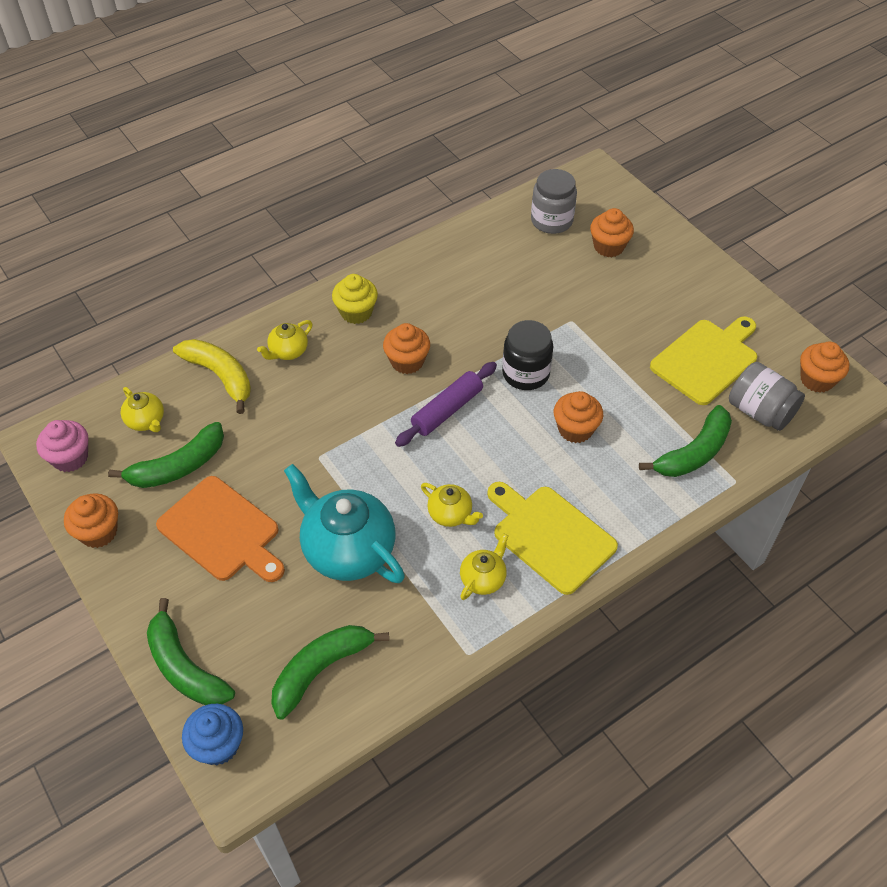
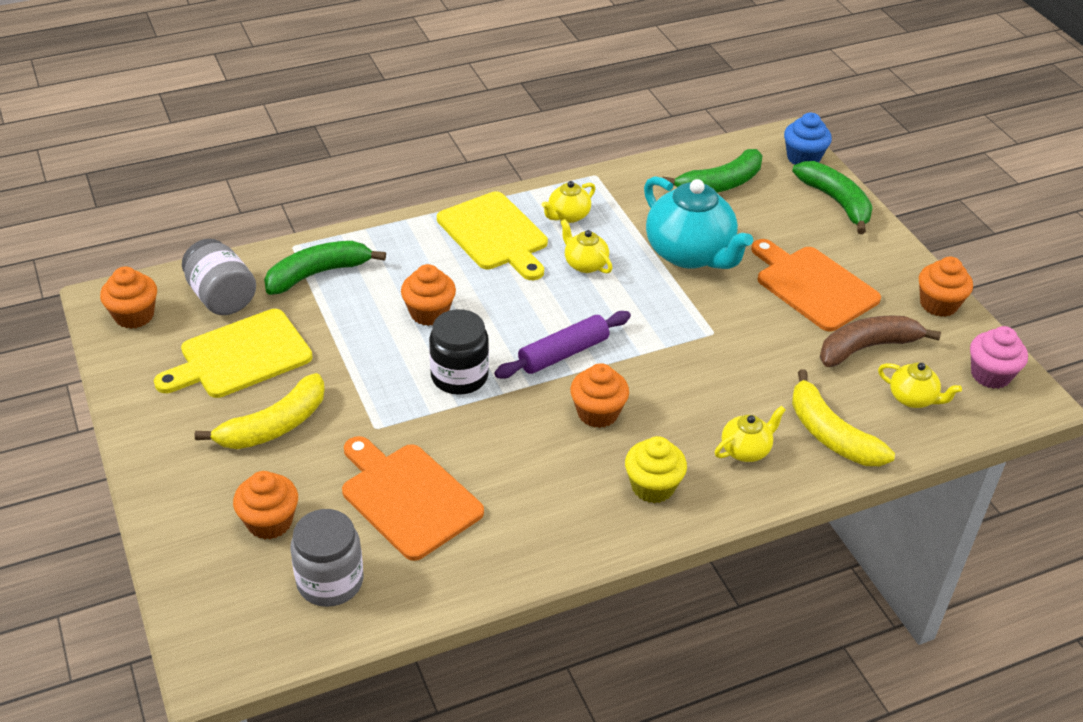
camera: 170 degrees left, 10 degrees down
green banana [108,422,224,488] -> brown banana [820,316,941,367]
yellow teapot [121,387,164,432] -> yellow teapot turned 150 degrees clockwise [878,363,962,408]
none -> yellow banana [195,373,325,449]
none -> orange cutting board [342,436,484,561]

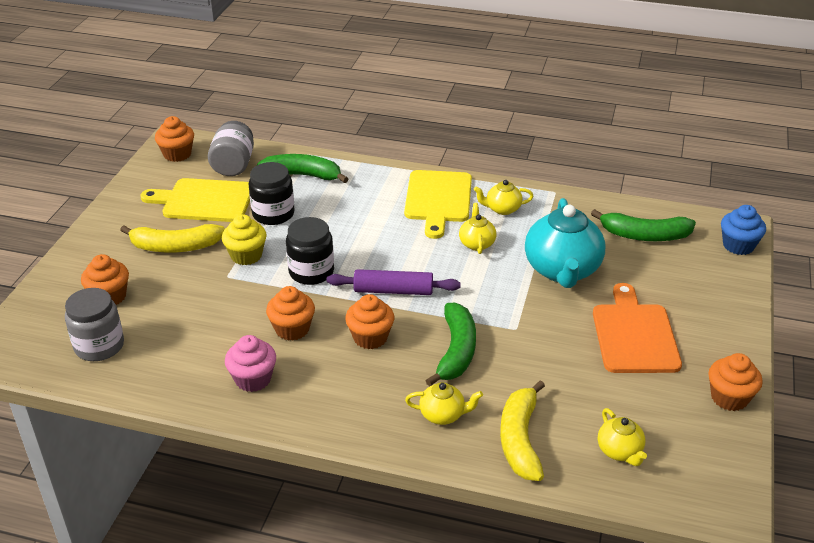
camera: 40 degrees right, 5 degrees down
orange cutting board [342,436,484,561] -> none
orange cupcake [401,264,456,326] -> orange cupcake moved to [266,286,315,341]
yellow cupcake [625,436,687,503] -> yellow cupcake moved to [222,214,267,265]
green banana [792,161,872,234] -> green banana moved to [425,303,476,386]
brown banana [820,316,941,367] -> none
pink cupcake [970,326,1028,389] -> pink cupcake moved to [225,335,276,392]
none -> black jar [248,162,295,225]

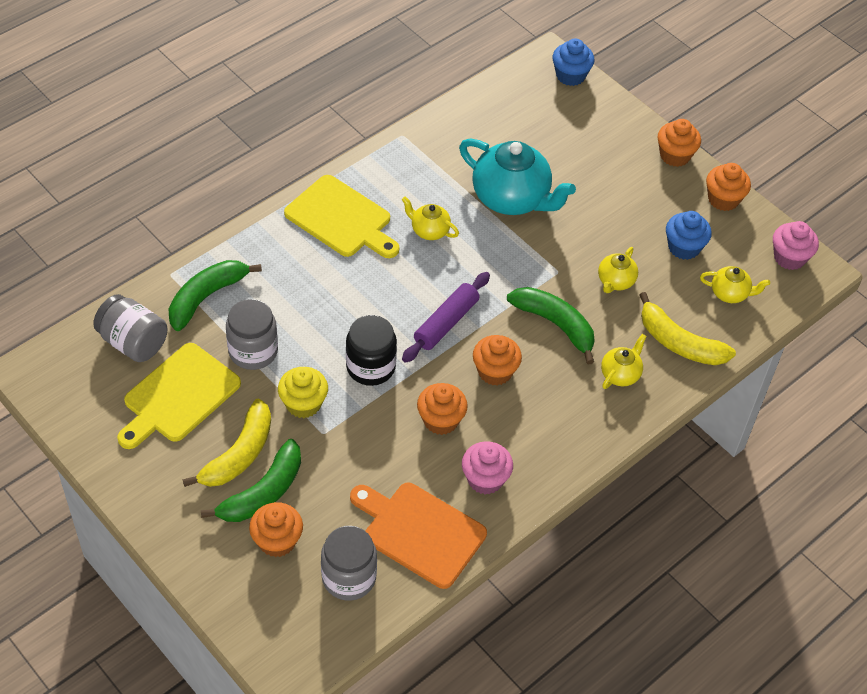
camera: 60 degrees left, 15 degrees up
orange cupcake [155,116,194,162] -> orange cupcake moved to [657,119,701,167]
black jar [248,162,295,225] -> grey jar [226,299,278,370]
yellow teapot [474,180,534,215] -> yellow teapot moved to [598,247,638,293]
green banana [591,209,696,241] -> green banana moved to [201,439,301,522]
orange cutting board [593,283,682,373] -> orange cutting board moved to [350,483,487,589]
none -> blue cupcake [666,211,712,260]
none -> pink cupcake [773,221,819,270]

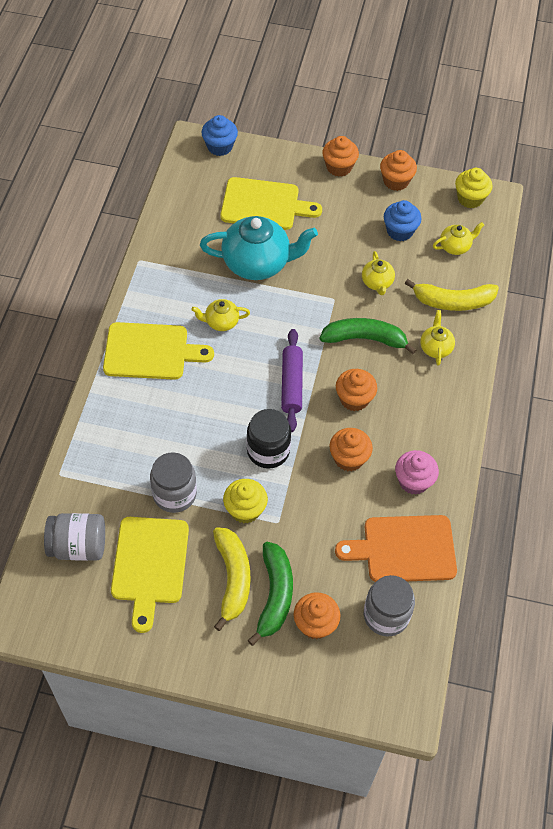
camera: 35 degrees left, 5 degrees up
green banana [169,260,262,331] -> none
pink cupcake [773,221,819,270] -> yellow cupcake [455,168,492,208]
none -> yellow cutting board [221,177,322,230]

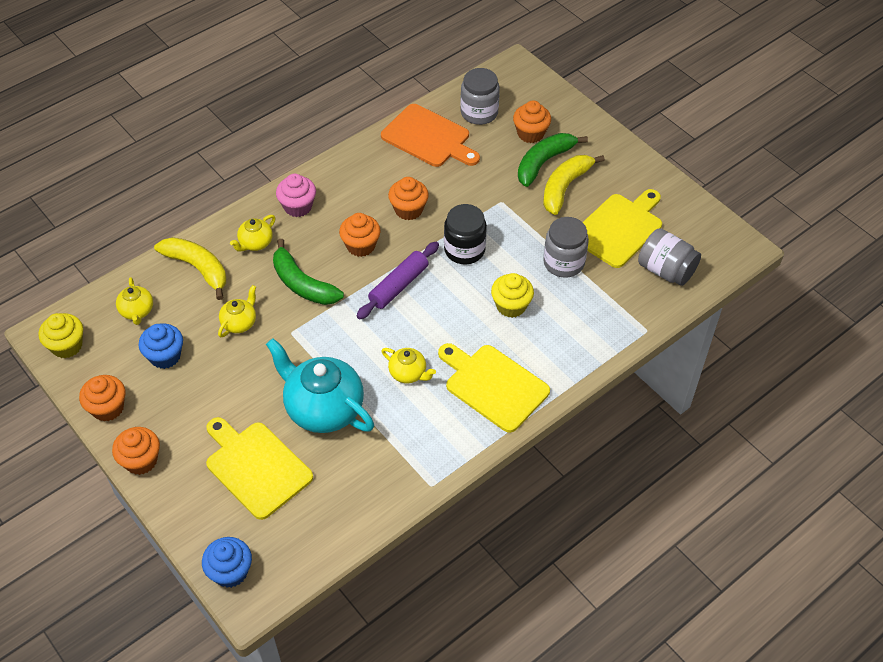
camera: 140 degrees left, 5 degrees down
yellow cupcake [223,479,268,523] -> yellow cupcake moved to [491,273,534,318]
pink cupcake [395,450,439,495] -> pink cupcake moved to [276,174,316,217]
yellow teapot [433,222,484,255] -> yellow teapot turned 120 degrees counterclockwise [116,277,153,325]

